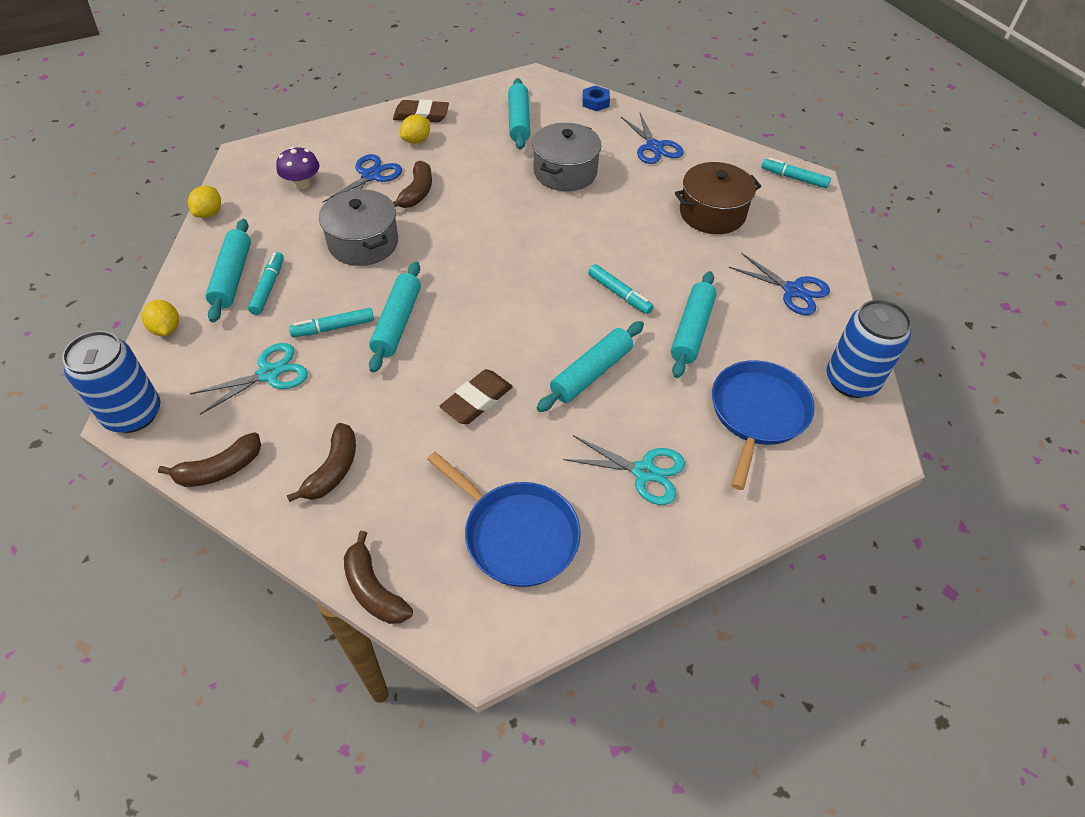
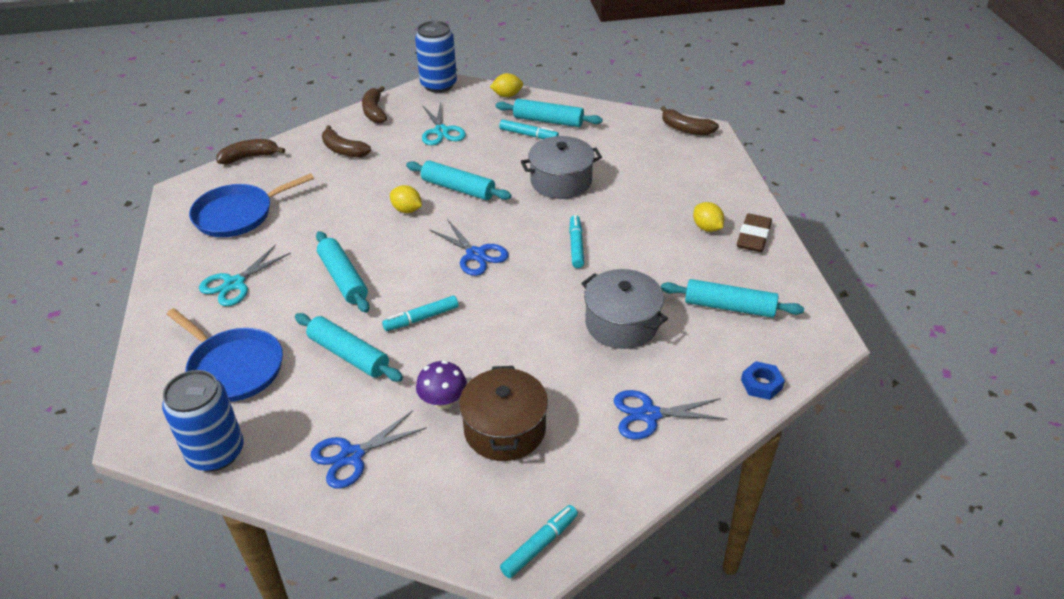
camera: 110 degrees right, 10 degrees down
yellow lemon [188,186,221,218] -> yellow lemon moved to [390,185,422,213]
purple mushroom [276,147,319,189] -> purple mushroom moved to [416,360,467,409]
turquoise marker [289,308,374,337] -> turquoise marker moved to [569,215,584,268]
blue scissors [322,154,402,203] -> blue scissors moved to [429,219,509,276]
brown banana [393,160,432,208] -> brown banana moved to [661,106,719,135]
brown eraser [440,369,513,424] -> none

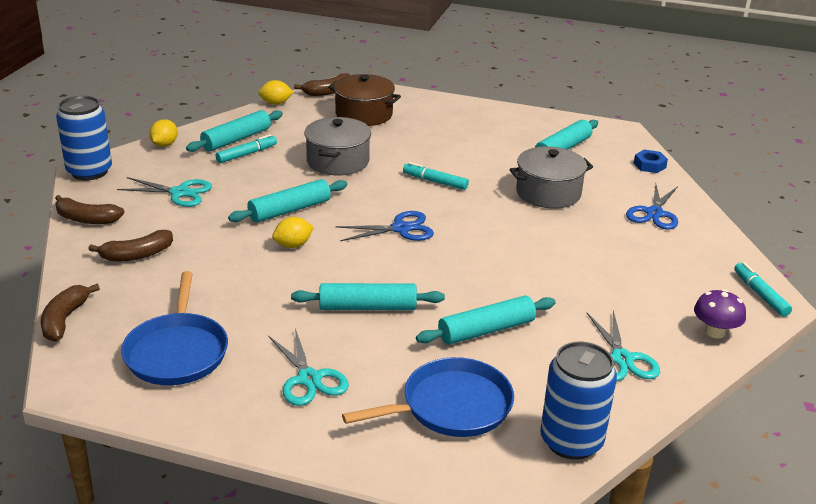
camera: 65 degrees left, 10 degrees down
blue scissors [310,411,427,489] -> turquoise scissors [587,310,660,381]
turquoise marker [382,296,458,331] -> none
purple mushroom [416,360,467,409] -> purple mushroom moved to [694,289,746,338]
brown pot [459,366,548,461] -> brown pot moved to [328,74,401,126]
yellow lemon [693,202,724,232] -> yellow lemon moved to [258,80,294,105]
brown eraser [737,213,772,252] -> none

